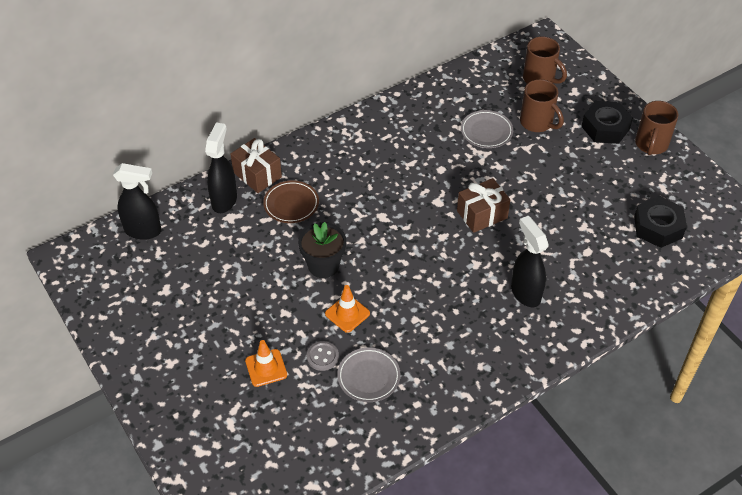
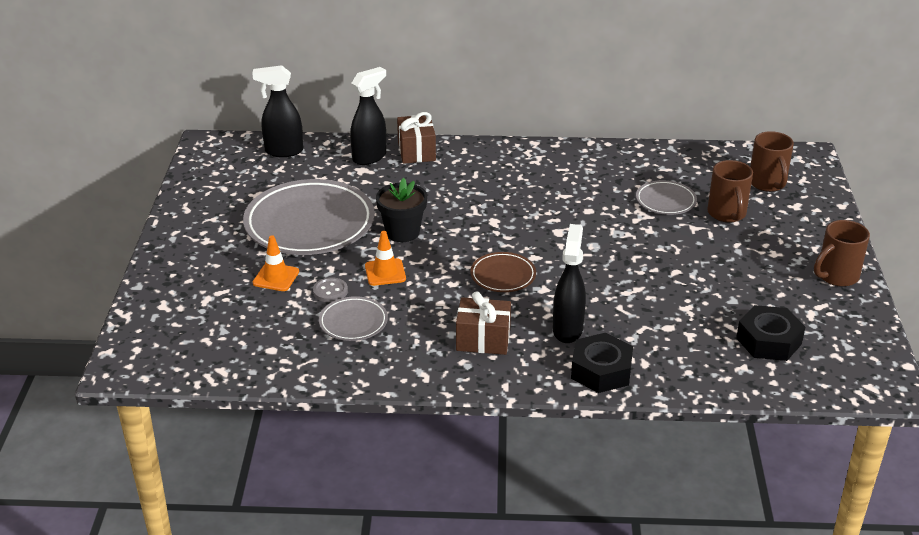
camera: 35 degrees right, 15 degrees down
black spray bottle [113,163,162,240] -> black spray bottle turned 135 degrees clockwise [252,65,303,157]
brown plate [263,180,319,223] -> brown plate moved to [470,252,536,292]
brown gift [457,178,510,233] -> brown gift moved to [456,292,511,355]
black nut [581,101,633,144] -> black nut moved to [571,333,633,393]
none -> grey plate [243,179,375,255]

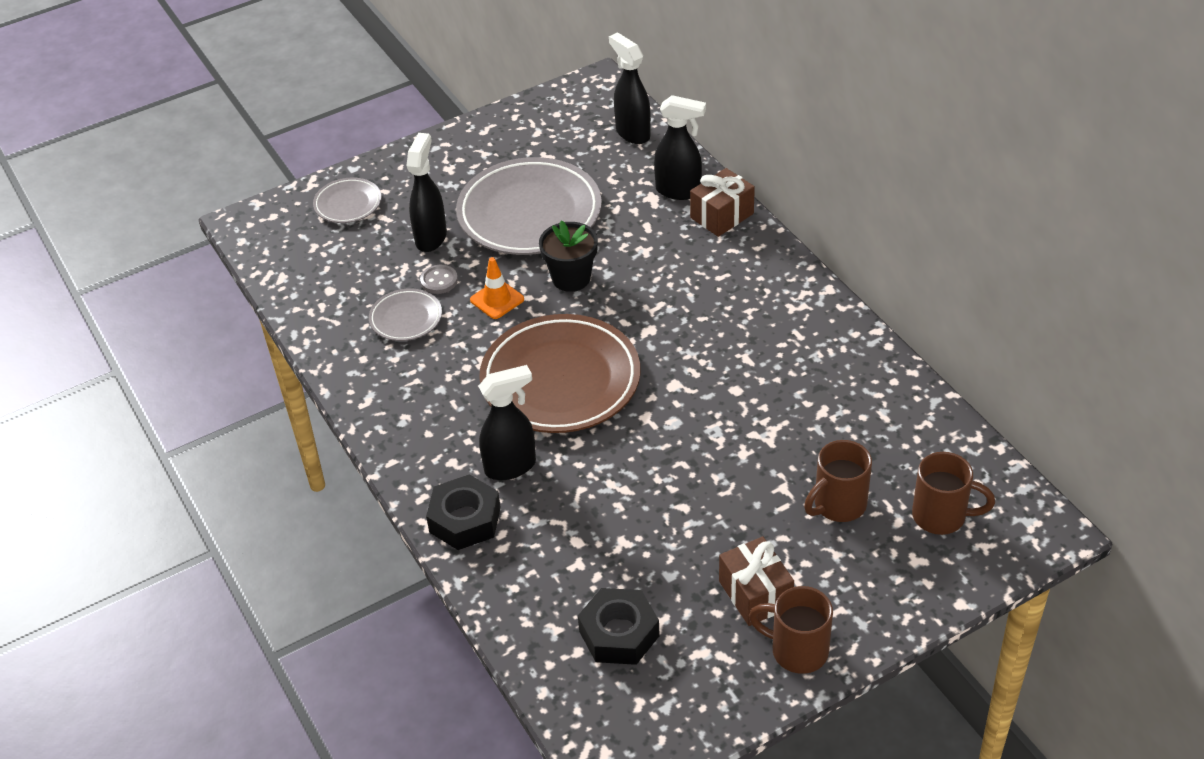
camera: 60 degrees right, 10 degrees up
orange traffic cone [253,235,299,291] -> black spray bottle [407,133,447,252]
brown gift [456,292,511,355] -> brown gift moved to [719,536,794,626]
brown plate [470,252,536,292] -> brown plate [479,314,640,433], size x2.10
grey plate [636,180,697,215] -> grey plate moved to [313,177,381,223]
brown mug [750,131,794,192] -> brown mug turned 120 degrees counterclockwise [912,452,995,535]

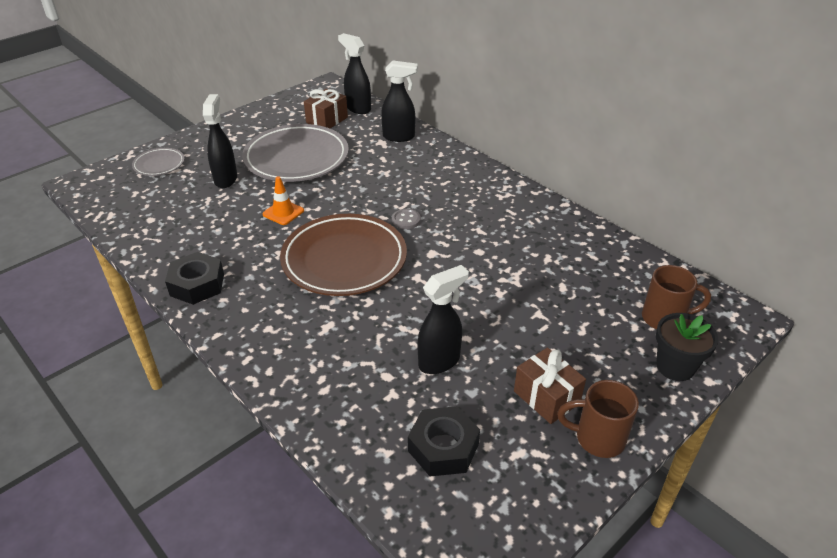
camera: 15 degrees left, 5 degrees down
grey plate [369,288,442,341] -> none
grey button [420,265,458,294] -> grey button moved to [392,209,421,229]
black nut [426,474,501,550] -> black nut moved to [165,252,224,305]
black spray bottle [478,365,536,480] -> black spray bottle moved to [418,265,469,374]
black flower pot [539,221,598,292] -> black flower pot moved to [656,313,718,381]
brown gift [690,168,755,237] -> brown gift moved to [304,89,348,128]
brown mug [804,440,872,522] -> none

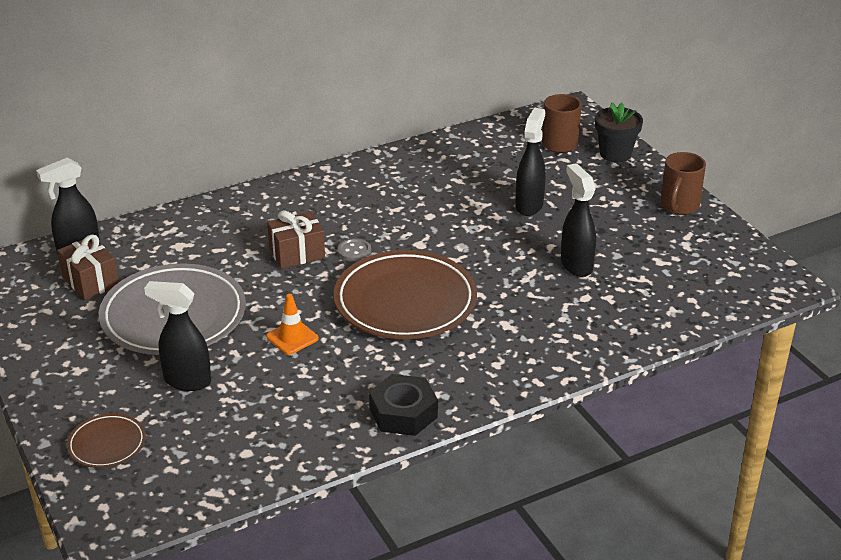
camera: 75 degrees left, 5 degrees down
grey plate [132,148,185,176] -> brown plate [67,413,146,468]
black spray bottle [381,61,418,142] -> black spray bottle moved to [515,108,546,216]
black nut [408,406,480,476] -> none
brown gift [514,348,586,424] -> brown gift moved to [267,210,325,269]

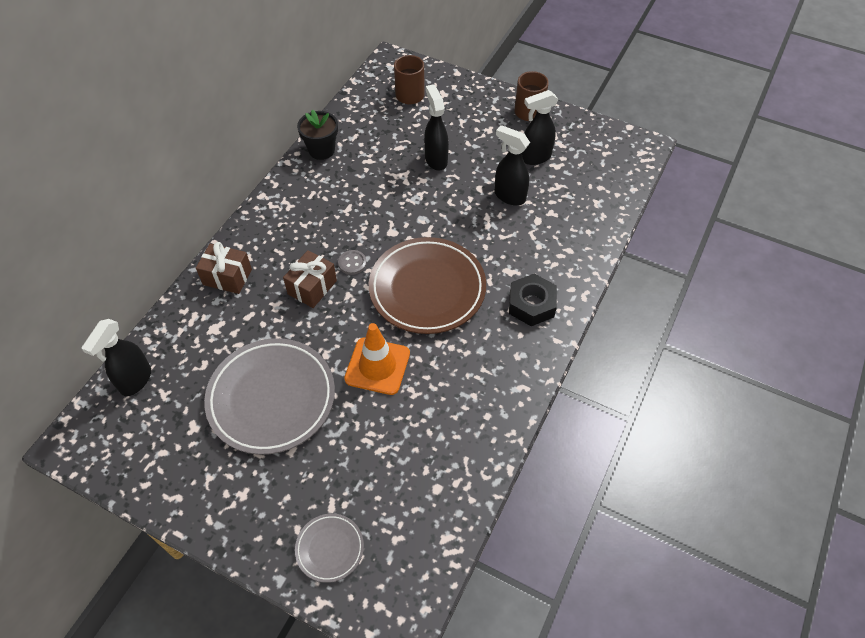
camera: 35 degrees left, 20 degrees up
brown gift [57,234,119,300] -> brown gift moved to [196,242,252,294]
brown plate [67,413,146,468] -> grey plate [295,514,364,583]
black spray bottle [144,281,211,391] -> black spray bottle moved to [522,90,558,165]
orange traffic cone [266,294,319,355] -> orange traffic cone [344,323,410,395], size x1.63
black nut [369,374,438,436] -> black nut moved to [509,274,557,326]
black flower pot [595,102,643,162] -> black flower pot moved to [297,109,338,160]

